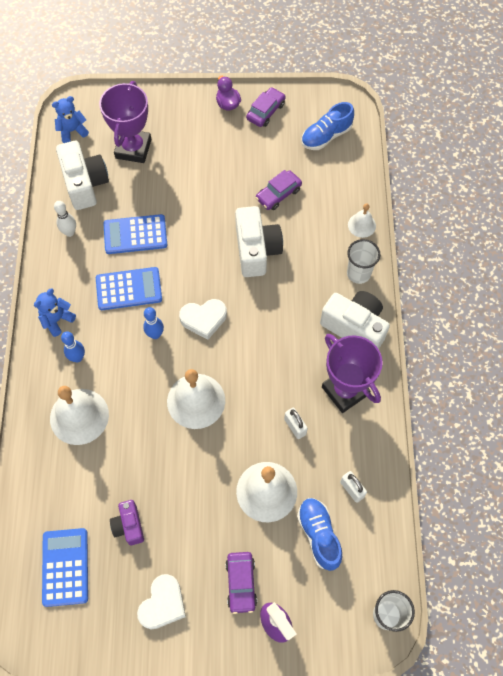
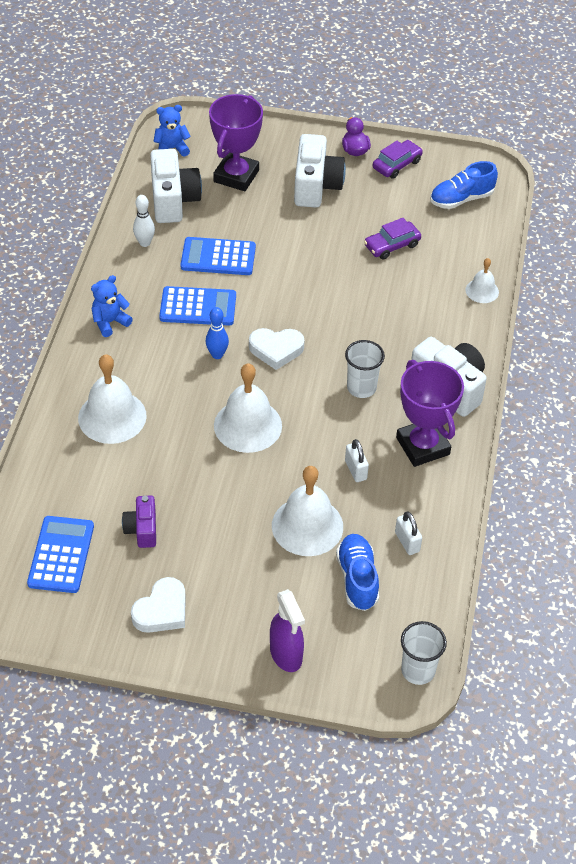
camera: 10 degrees right, 15 degrees down
blue bowling pin [61,331,85,362] -> none
purple car [225,552,257,614] -> none
white camera [235,206,283,277] -> white camera moved to [294,134,346,208]
white cup [347,239,380,284] -> white cup moved to [345,340,385,398]

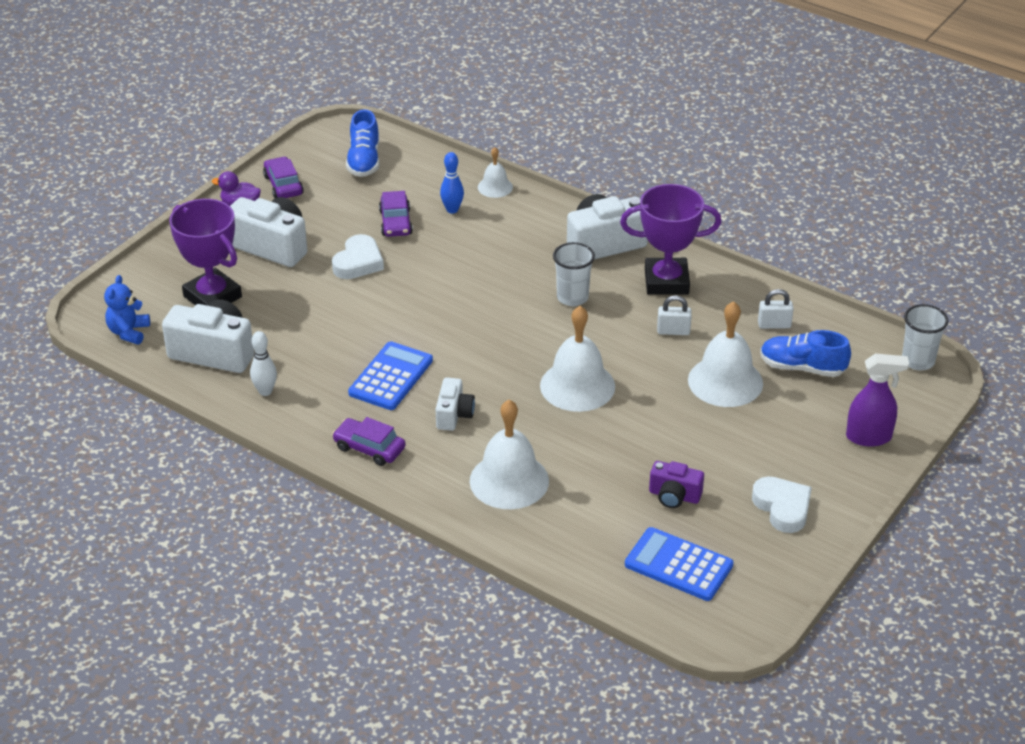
camera: 65 degrees left, 10 degrees down
blue teddy bear [91,275,133,337] -> purple car [332,417,405,466]
blue calculator [180,237,256,275] -> none
blue bowling pin [206,307,229,359] -> blue bowling pin moved to [440,152,464,214]
white heart [249,328,305,370] -> white heart moved to [332,234,384,279]
none -> white camera [436,377,475,431]

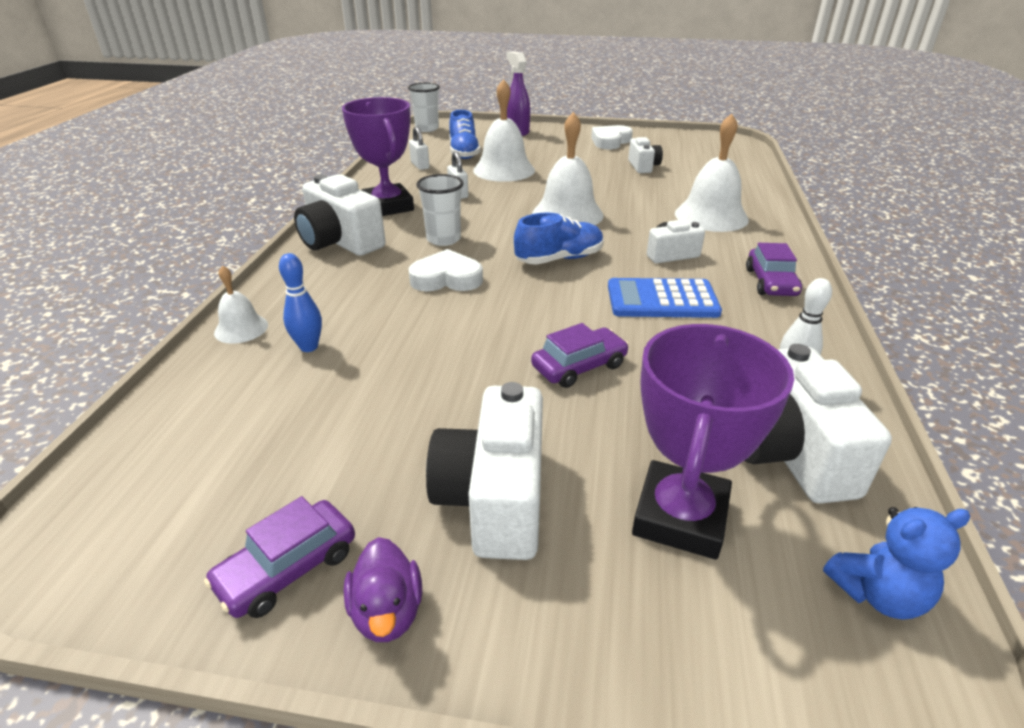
camera: 115 degrees left, 5 degrees down
white heart [332,234,384,279] -> white heart moved to [408,249,483,291]
blue shoe [346,109,379,177] -> blue shoe moved to [514,212,604,265]
purple car [379,191,413,237] -> purple car moved to [531,323,629,388]
blue calculator [625,527,734,601] -> none
purple camera [649,461,704,508] -> white camera [628,137,663,173]

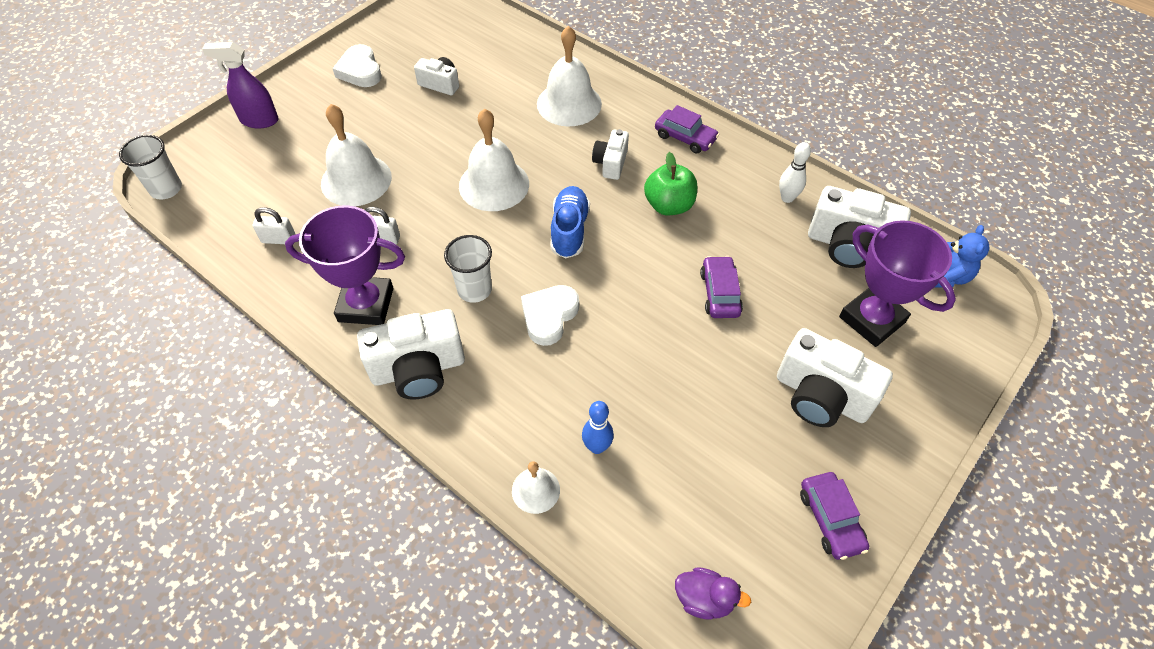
camera: 60 degrees left, 20 degrees up
purple duck [344,537,422,642] -> purple duck moved to [675,567,751,620]
blue shoe [449,110,481,159] -> none
blue calculator [608,278,722,318] -> green apple [644,152,697,215]

